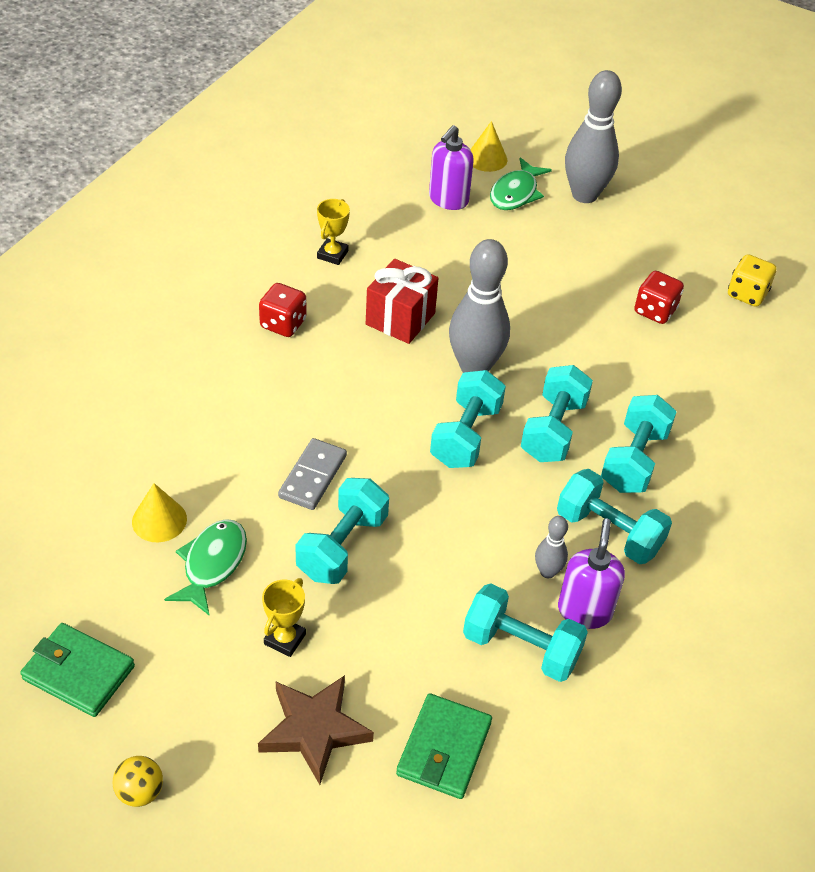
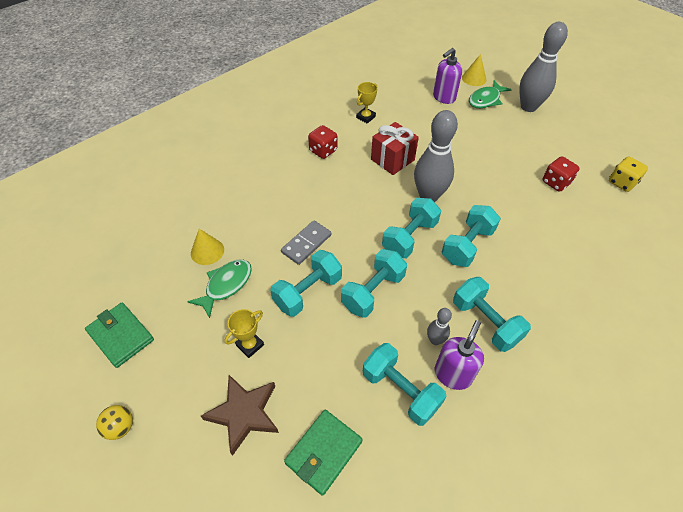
camera: 20 degrees right, 5 degrees up
turquoise dumbbell [601,395,677,493] -> turquoise dumbbell moved to [341,249,407,317]

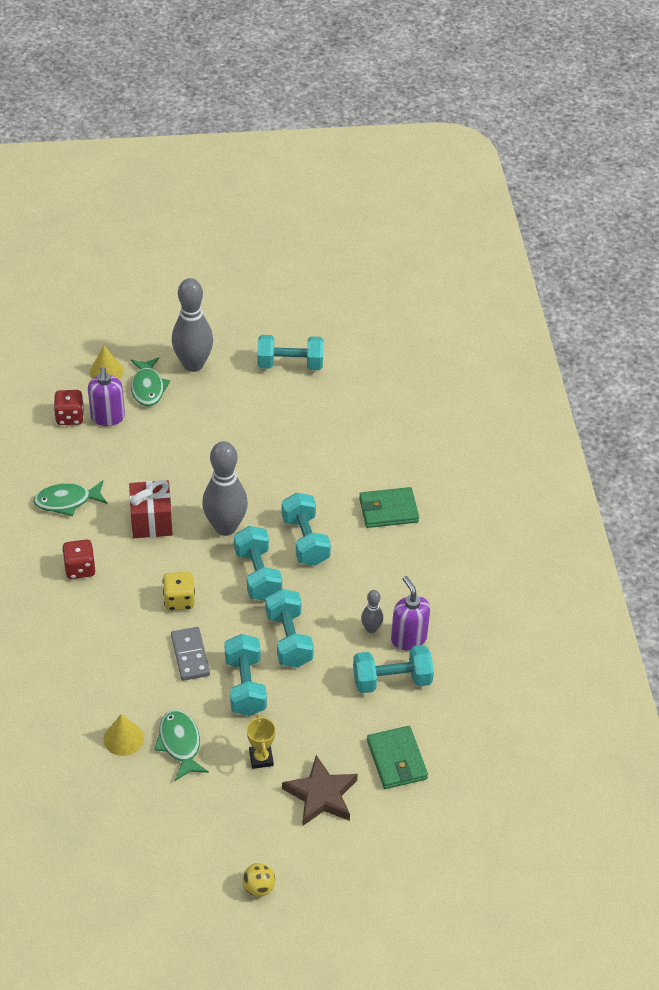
camera: 55 degrees left, 5 degrees down
green wallet [85,302,154,368] -> green wallet moved to [359,487,419,528]
yellow trophy [356,82,377,124] -> green fish [33,480,107,516]
turquoise dumbbell [453,277,531,352] -> turquoise dumbbell moved to [257,335,324,370]
red dice [542,156,580,192] -> red dice moved to [54,390,84,425]
yellow dice [609,157,648,192] -> yellow dice moved to [163,572,195,611]

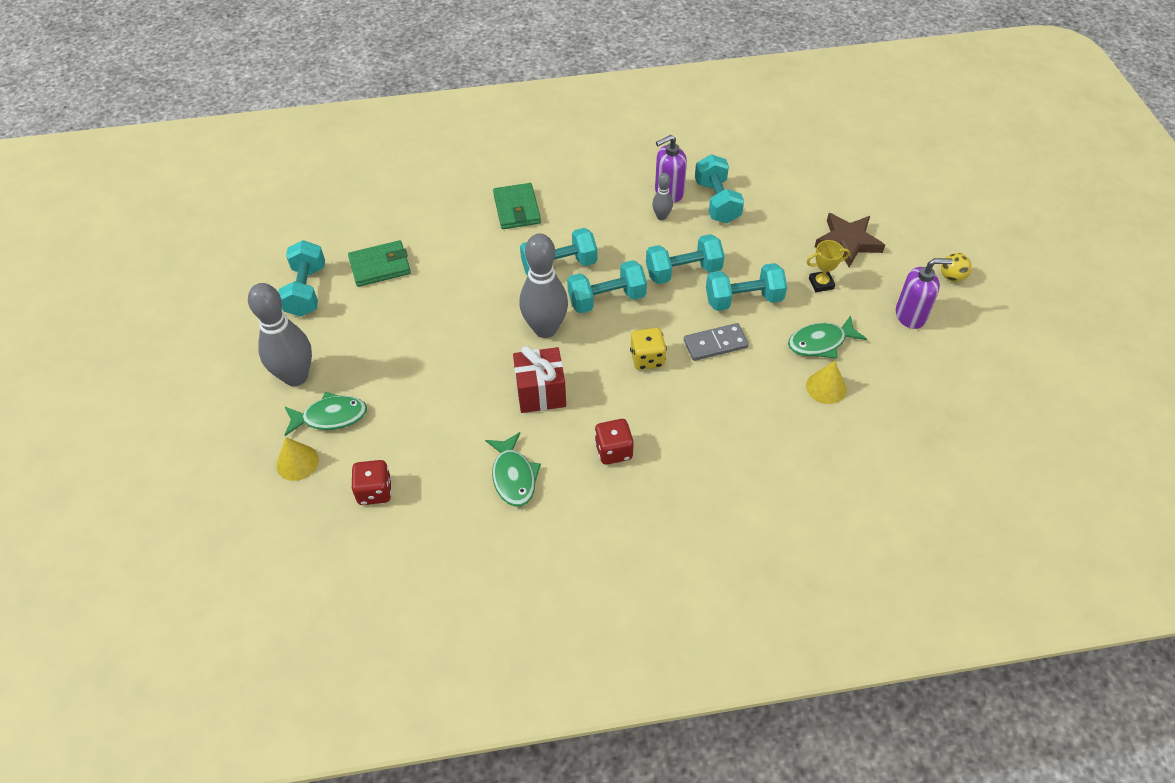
camera: 90 degrees left, 5 degrees up
purple soap dispenser [88,367,125,426] -> purple soap dispenser moved to [896,258,953,329]
green wallet [367,726,428,789] -> green wallet moved to [348,240,411,287]

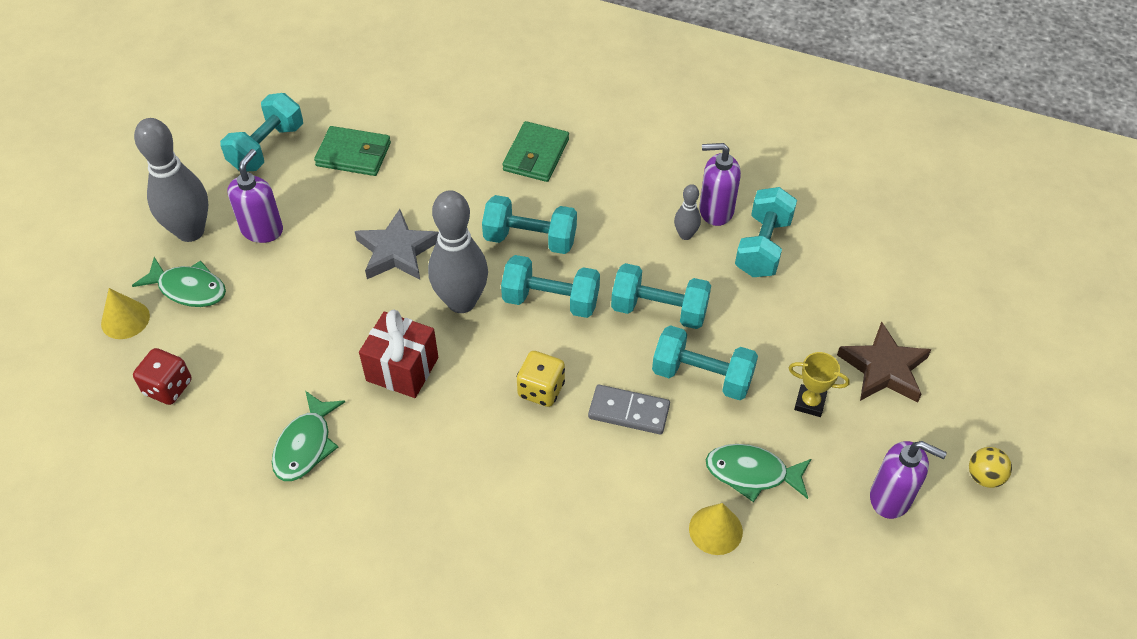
camera: 30 degrees right, 0 degrees up
red dice [595,419,634,465] -> none
none -> purple soap dispenser [227,149,283,243]
none -> grey star [355,209,439,280]

